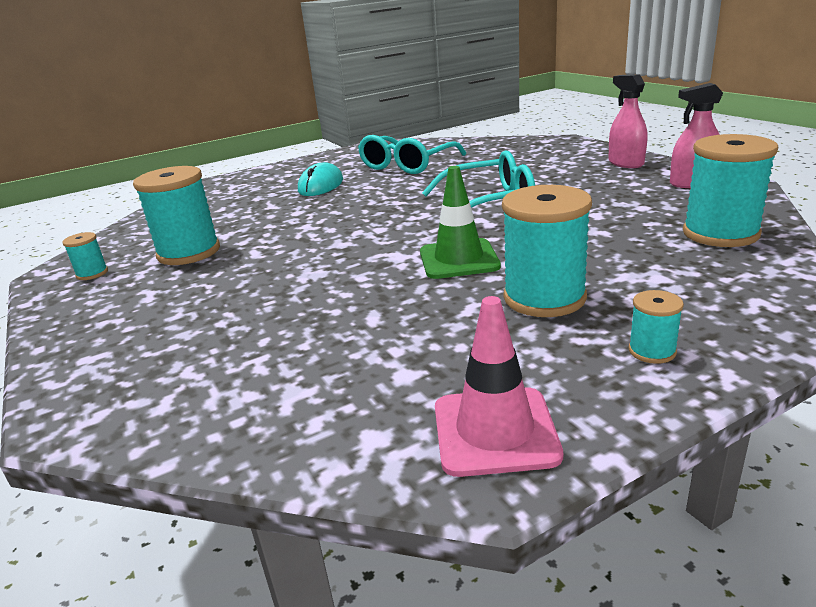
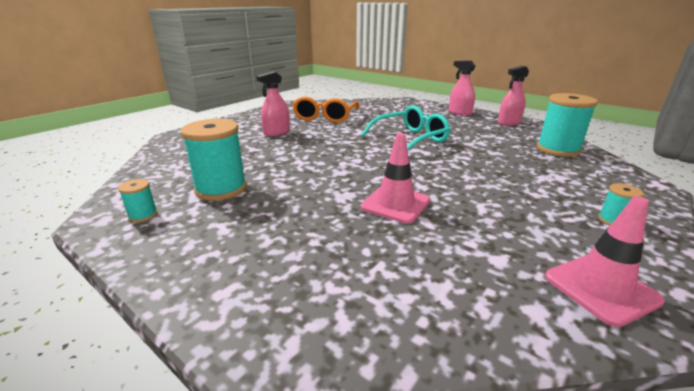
camera: 25 degrees left, 0 degrees up
turquoise mouse [298,162,343,196] -> pink spray bottle [256,71,290,136]
turquoise glasses [358,135,466,174] -> orange glasses [292,97,359,123]
green traffic cone [420,166,501,279] -> none
turquoise spool [502,185,592,317] -> none
none -> pink traffic cone [361,133,430,224]

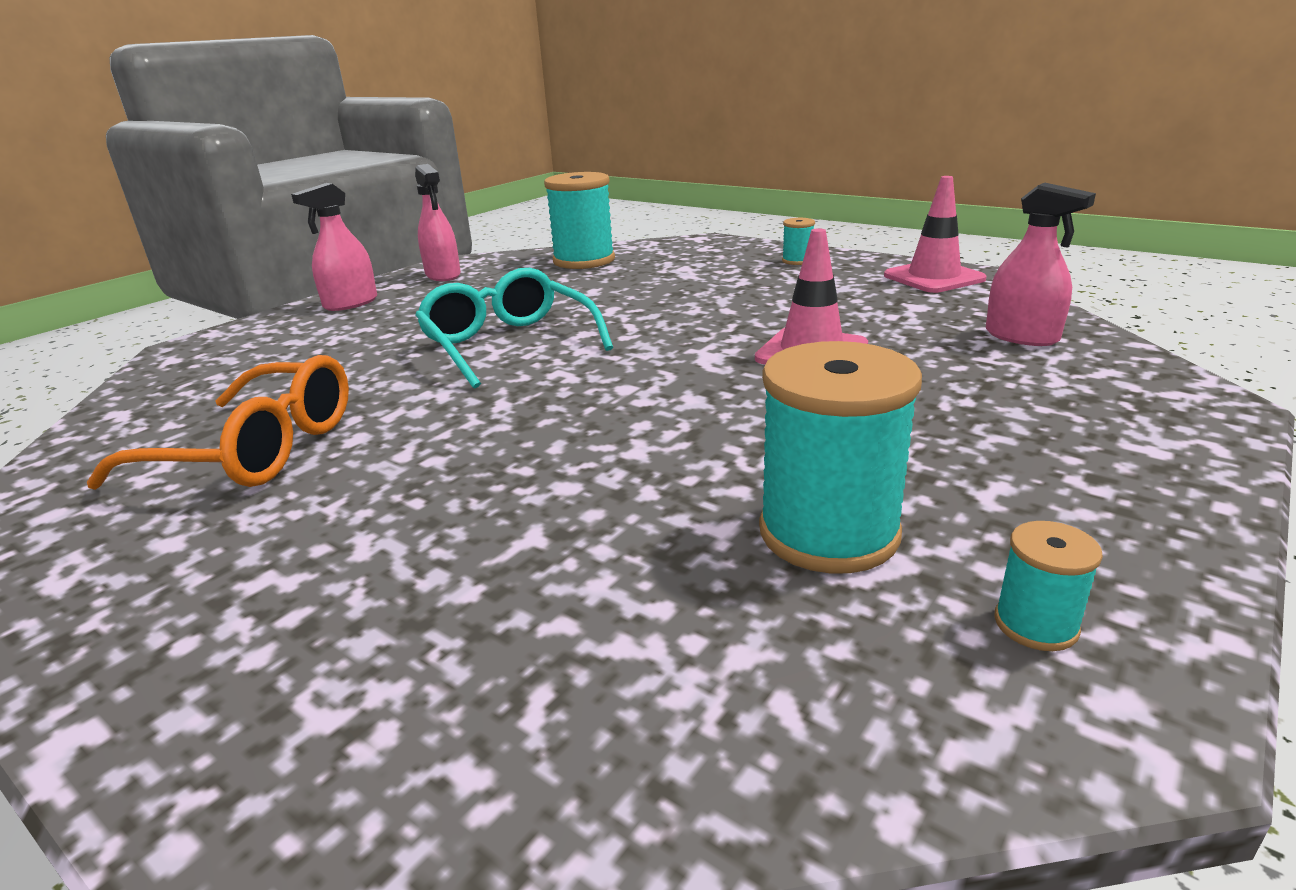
camera: 90 degrees left, 0 degrees up
pink spray bottle [256,71,290,136] -> pink spray bottle moved to [986,183,1096,346]

